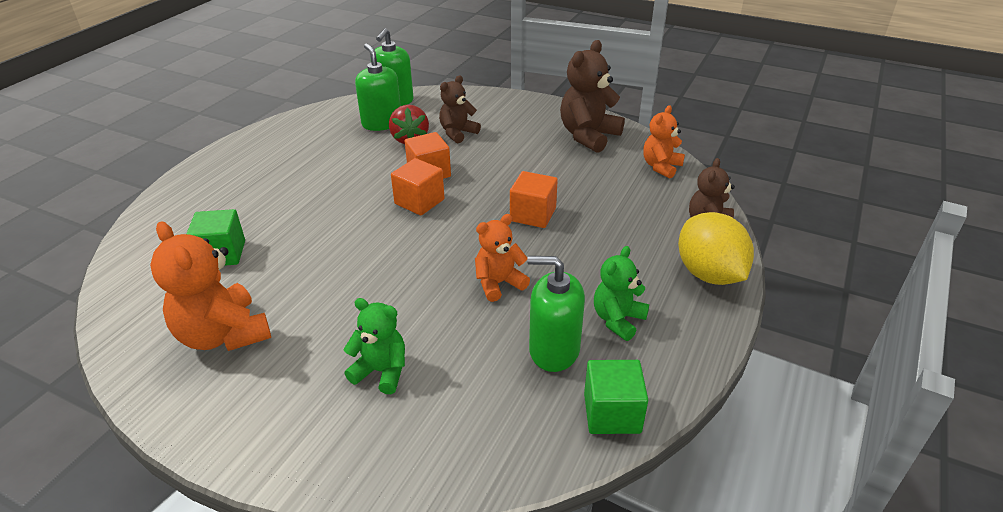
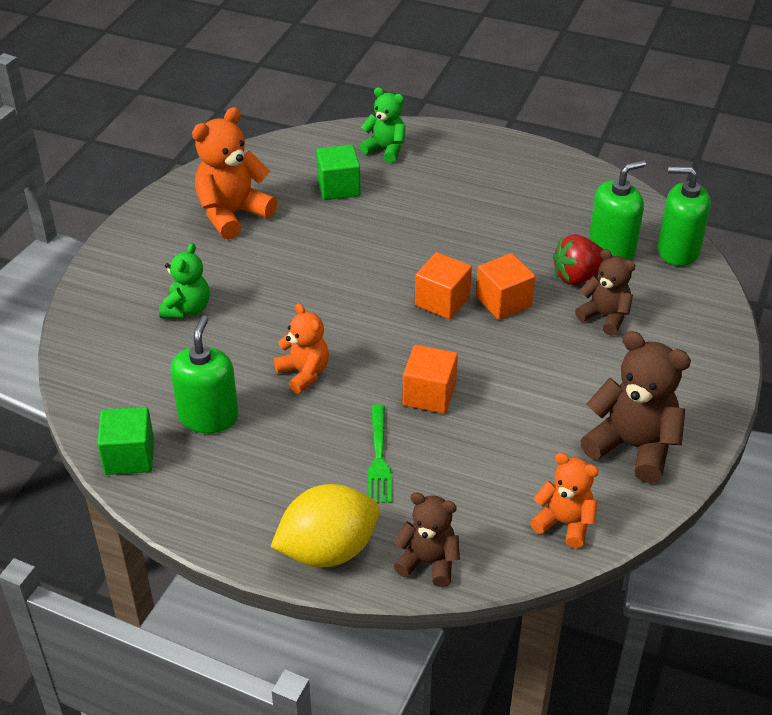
camera: 85 degrees right, 5 degrees up
green teddy bear [594,246,649,341] -> green teddy bear moved to [359,87,406,163]
none -> green fork [368,404,392,503]

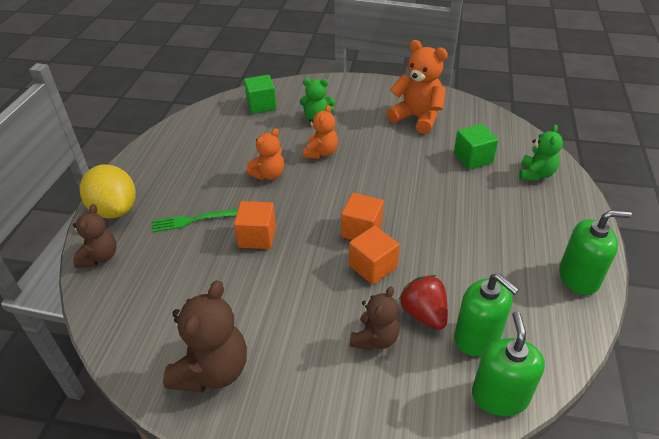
camera: 80 degrees right, 0 degrees up
green cube [97,407,154,475] -> green cube moved to [244,75,277,114]
green soap dispenser [170,315,239,433] -> green soap dispenser moved to [559,210,632,295]
orange teddy bear [530,453,599,549] -> orange teddy bear moved to [303,105,338,159]

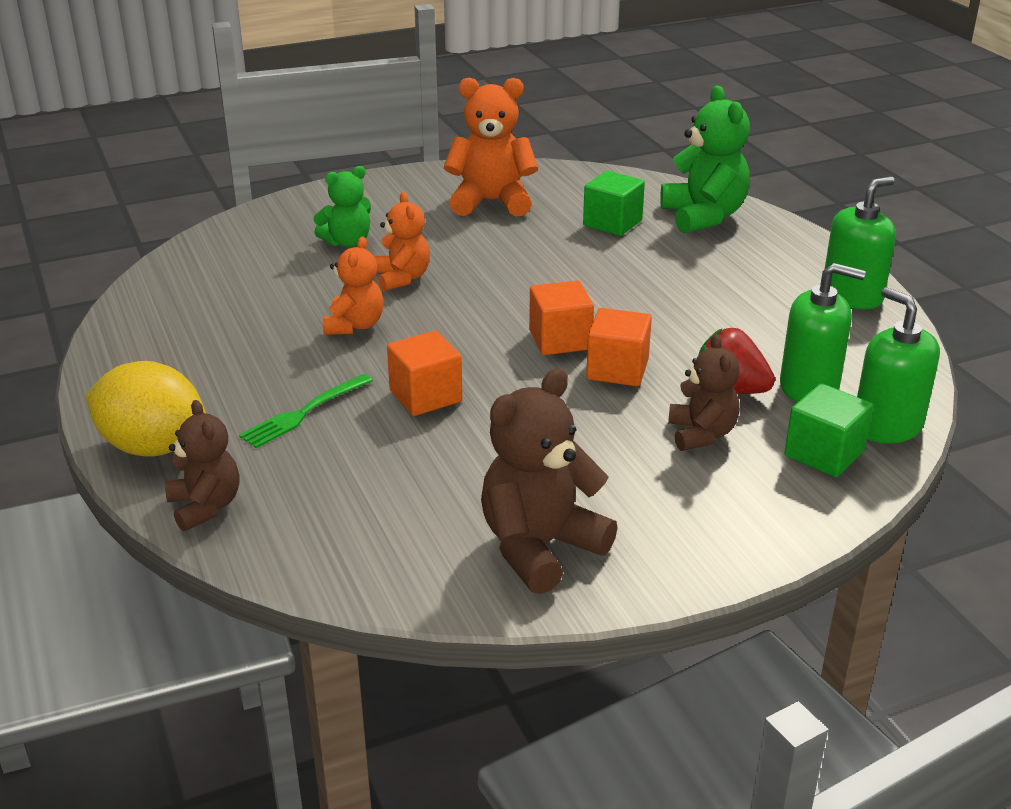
camera: 35 degrees left, 10 degrees down
brown teddy bear [163,280,247,392] -> brown teddy bear turned 120 degrees counterclockwise [481,369,618,594]
green cube [244,75,277,114] -> green cube moved to [784,383,873,477]
green teddy bear [519,125,563,181] -> green teddy bear [660,85,750,234], size x1.61

